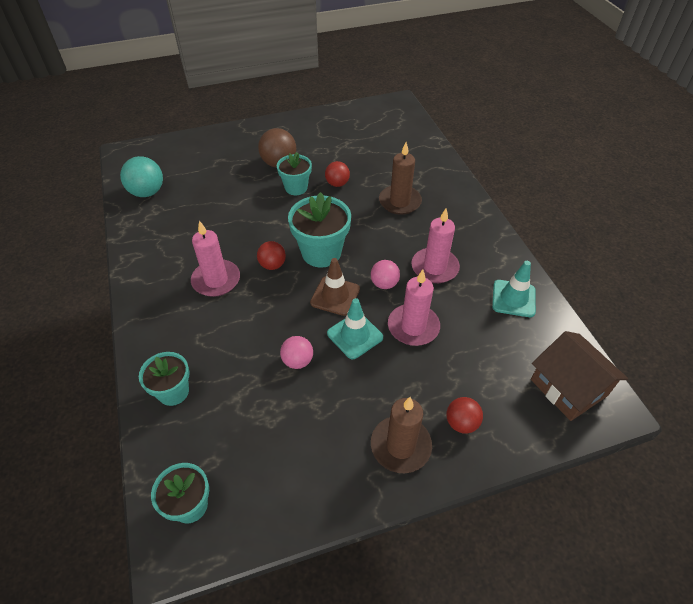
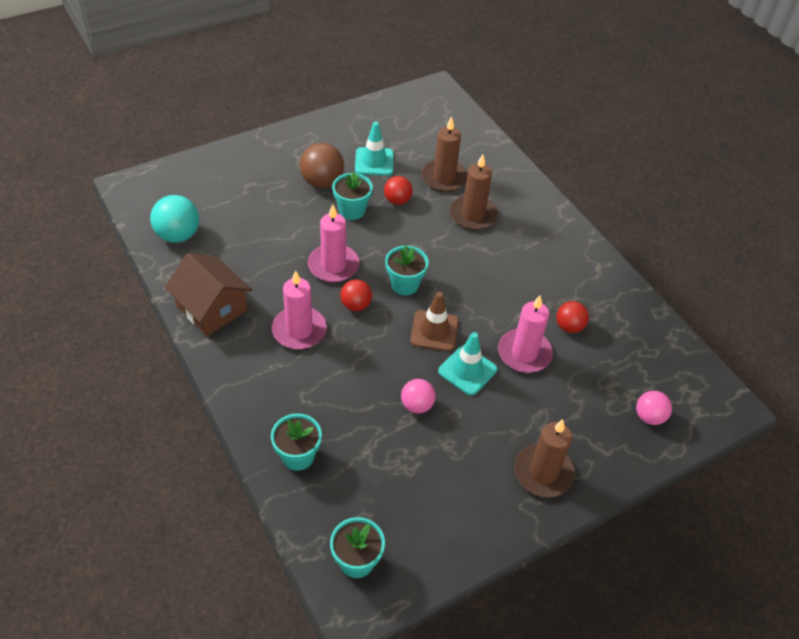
camera: 15 degrees left, 0 degrees up
turquoise flower pot [288,192,351,268] -> turquoise flower pot [385,245,429,295], size x0.64
pink ball [371,260,400,289] -> pink ball moved to [636,391,672,425]
pink candle [411,209,460,283] -> pink candle moved to [308,205,359,282]
red ball [446,397,483,434] -> red ball moved to [556,301,589,333]
turquoise traffic cone [492,261,536,317] -> turquoise traffic cone moved to [355,122,394,176]
brown house [531,331,628,421] -> brown house moved to [164,253,252,336]
none -> brown candle [421,116,468,192]

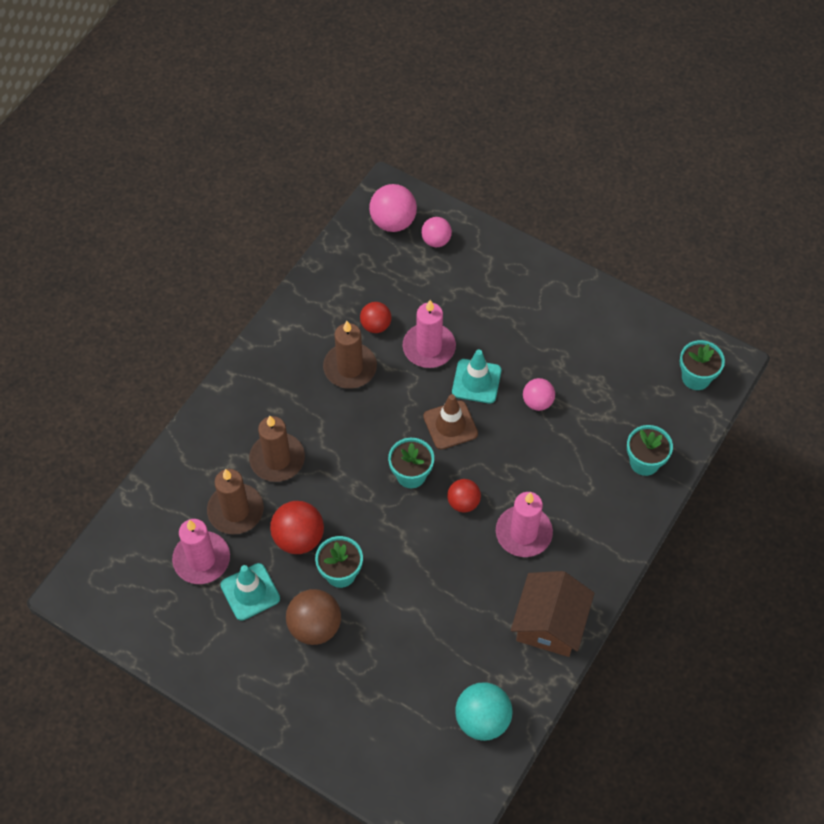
camera: 115 degrees left, 10 degrees up
pink candle [308,205,359,282] -> pink candle moved to [172,519,230,584]
red ball [384,176,413,205] -> red ball [270,501,324,554], size x1.56
brown candle [514,419,575,497] -> brown candle moved to [323,321,377,389]
none -> pink ball [369,184,417,232]

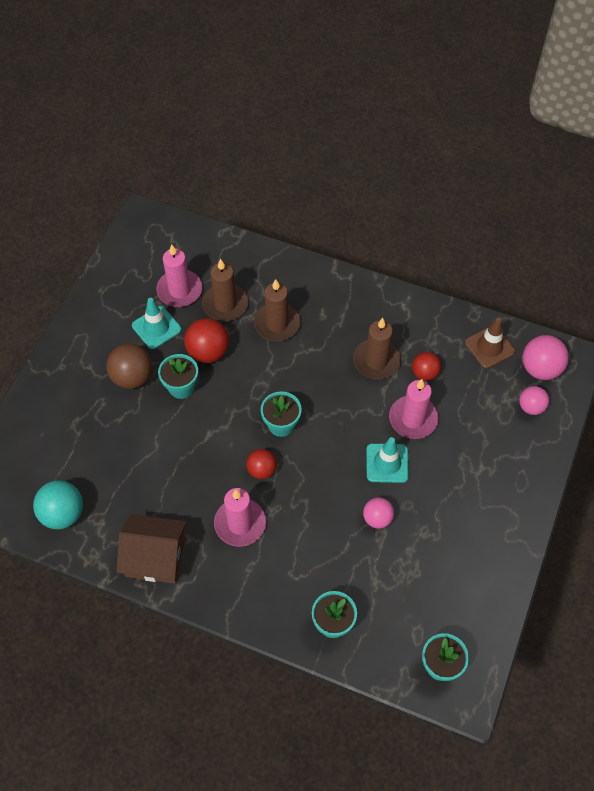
camera: 80 degrees right, 0 degrees up
brown traffic cone [423,394,478,450] -> brown traffic cone moved to [465,318,515,369]

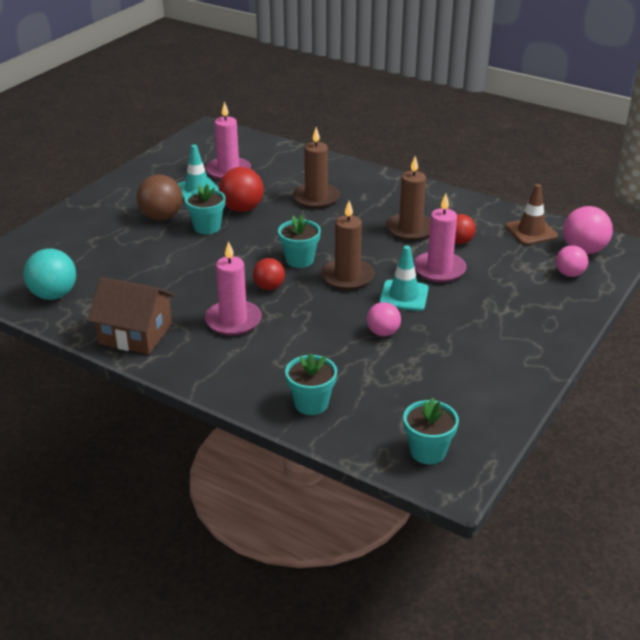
camera: 10 degrees right, 25 degrees down
brown candle [202,259,248,321] -> brown candle moved to [321,201,374,290]

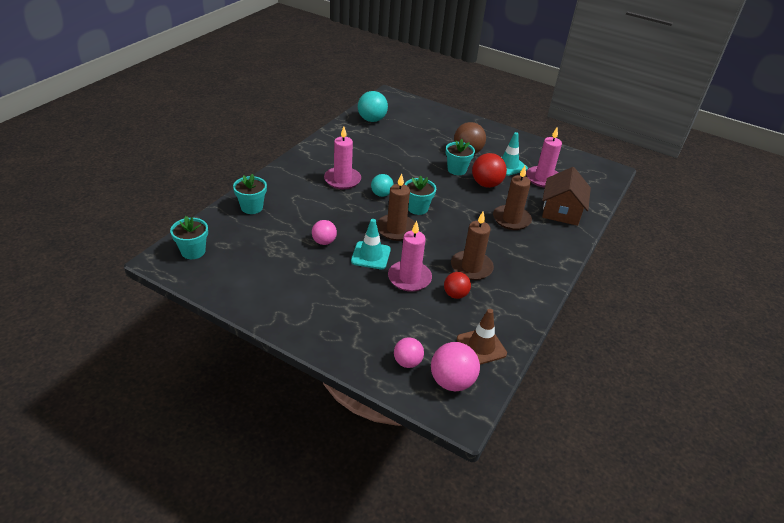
camera: 85 degrees right, 5 degrees up
brown house [87,277,175,354] -> brown house moved to [542,167,591,226]
red ball [253,258,285,290] -> turquoise ball [371,174,394,197]

